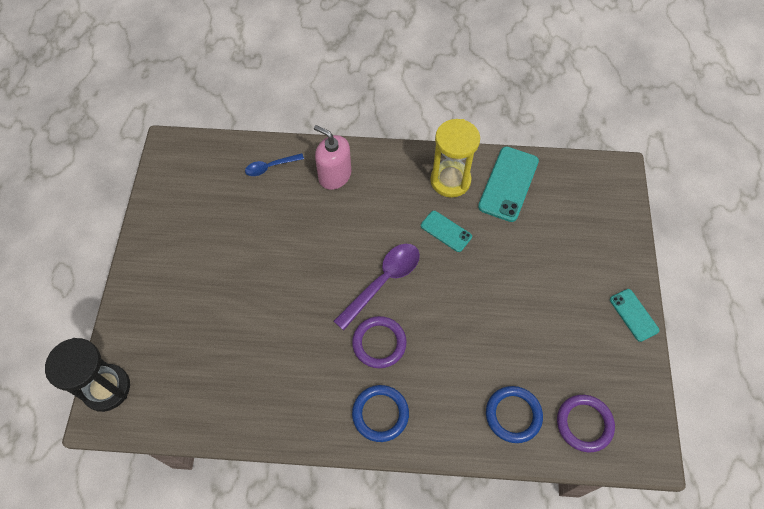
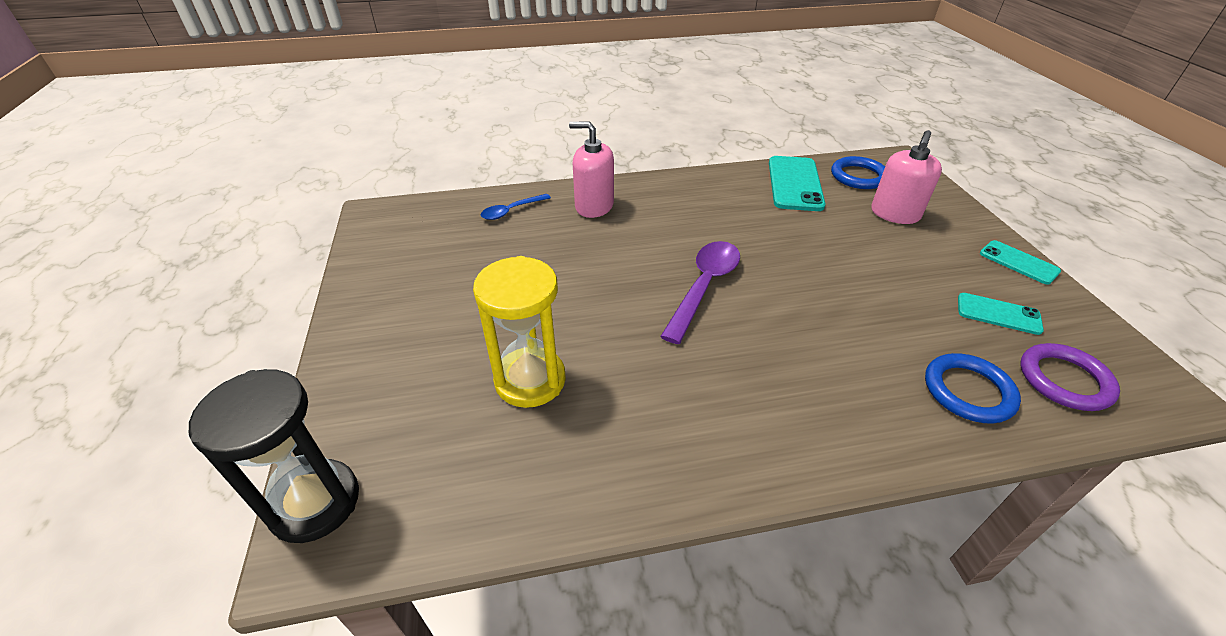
camera: 15 degrees left, 20 degrees down
purple ring [352,316,407,368] -> none
blue ring [352,385,409,442] -> blue ring moved to [831,156,885,189]
turquoise phone [421,211,472,252] -> turquoise phone moved to [958,293,1044,335]
yellow hourglass [430,119,480,198] -> yellow hourglass moved to [473,256,566,408]
none -> pink soap dispenser [871,130,942,224]

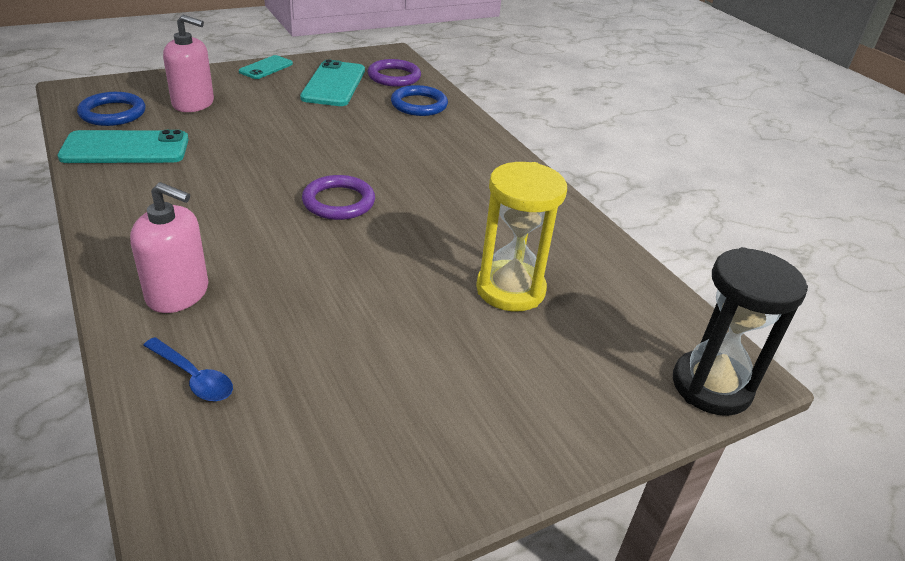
camera: 110 degrees left, 5 degrees down
pink soap dispenser [569,122,614,218] -> pink soap dispenser turned 75 degrees counterclockwise [130,182,208,313]
purple spoon [660,241,740,344] -> purple ring [302,175,375,220]
turquoise phone [958,293,1044,335] -> turquoise phone [300,59,365,106], size x1.71

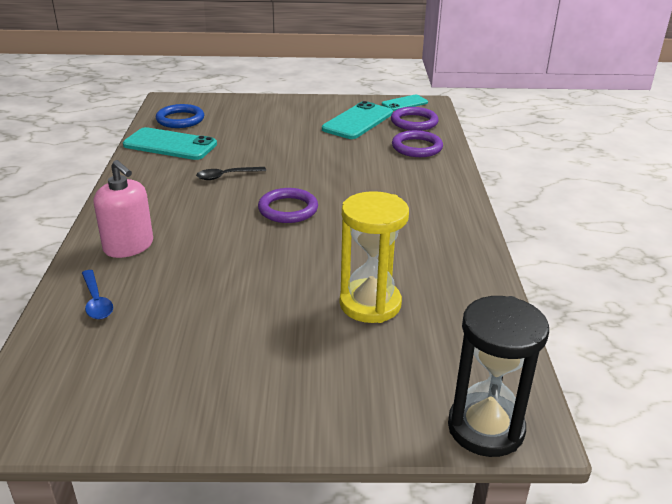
camera: 30 degrees right, 5 degrees down
pink soap dispenser [163,15,214,112] -> none
turquoise phone [239,55,293,79] -> turquoise phone moved to [382,95,428,111]
blue ring [391,85,448,116] -> purple ring [392,130,443,157]
none -> black spoon [196,167,266,180]

